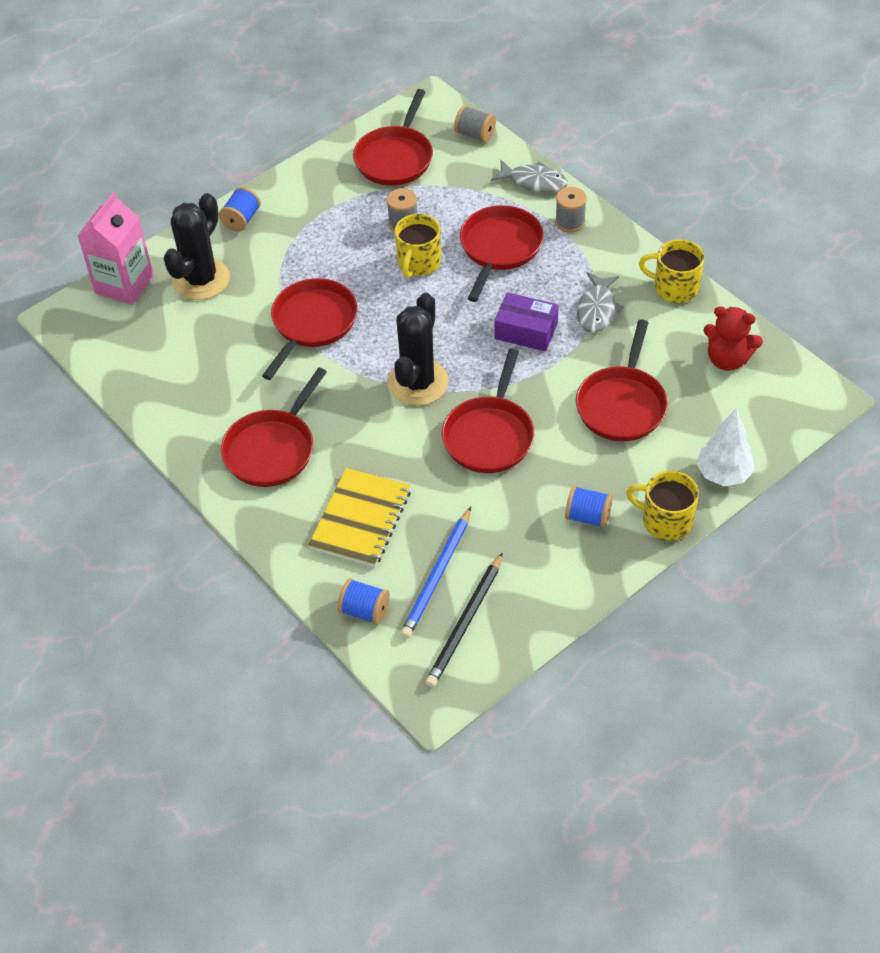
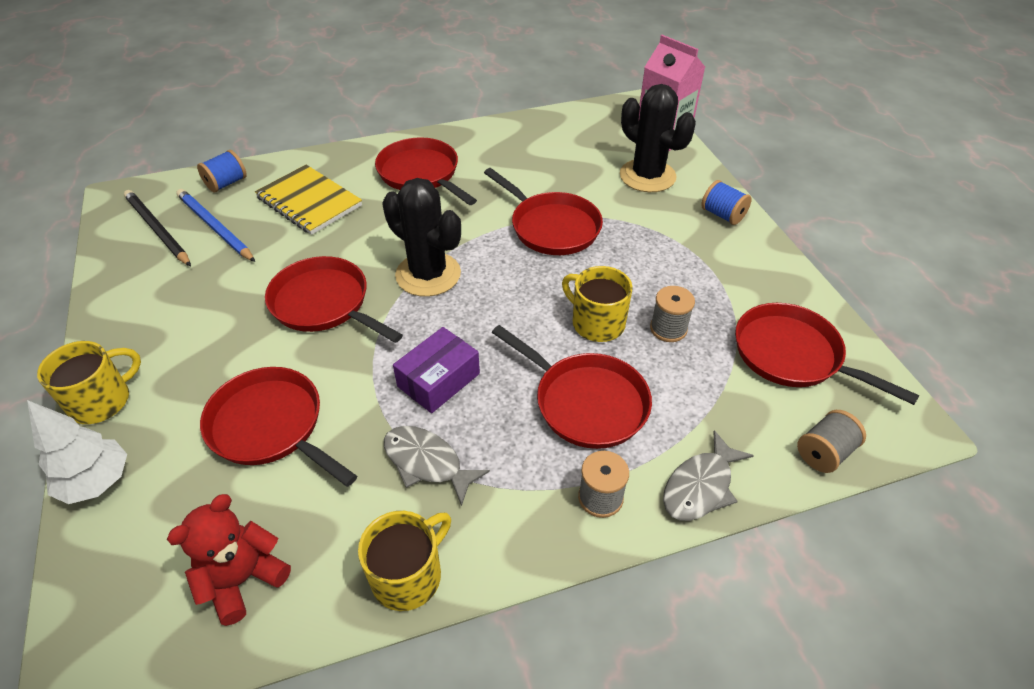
camera: 110 degrees right, 5 degrees down
blue spool [565,486,613,528] -> none

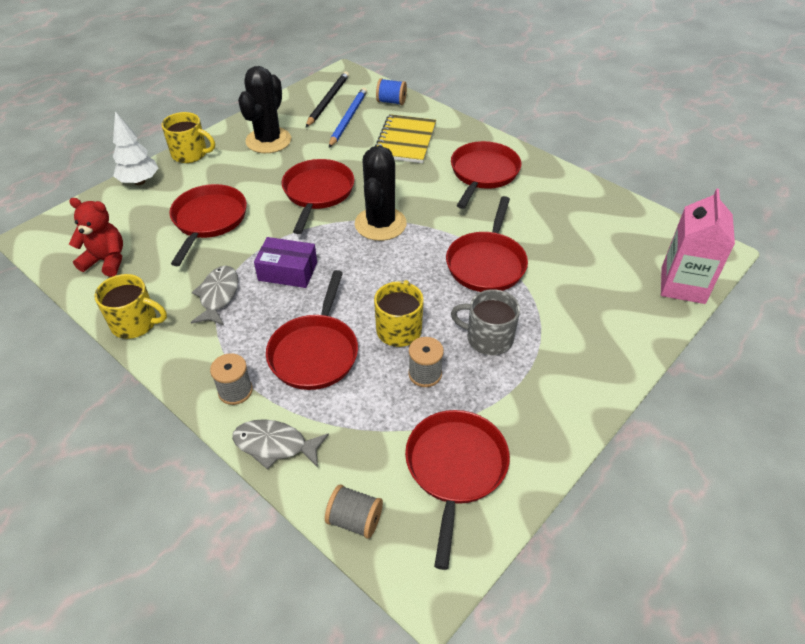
camera: 60 degrees right, 0 degrees up
black cactus [620,84,696,192] -> black cactus moved to [238,66,291,153]
blue spool [701,180,752,225] -> none
none -> grey mug [451,289,520,355]

